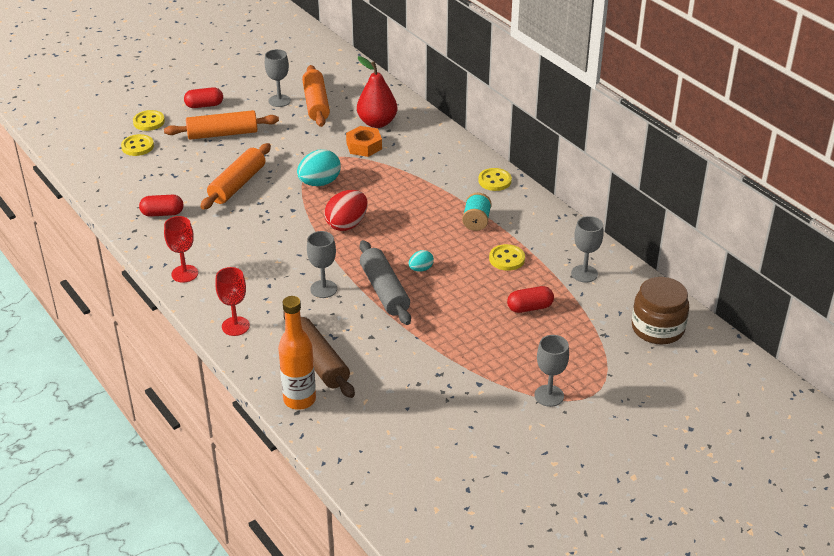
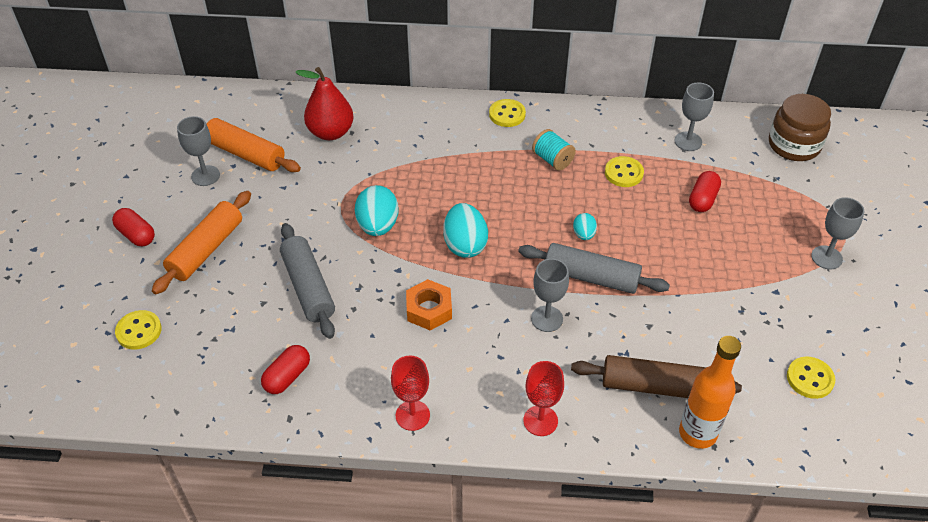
camera: 50 degrees left, 10 degrees up
yellow button [133,110,165,131] -> yellow button moved to [787,357,835,399]
red capsule [184,87,223,108] -> red capsule turned 75 degrees counterclockwise [112,208,155,246]
orange rolling pin [200,143,271,210] -> grey rolling pin [280,223,335,339]
red egg [324,190,368,231] -> turquoise egg [443,203,488,258]
orange nut [346,126,382,157] -> orange nut moved to [406,279,452,330]

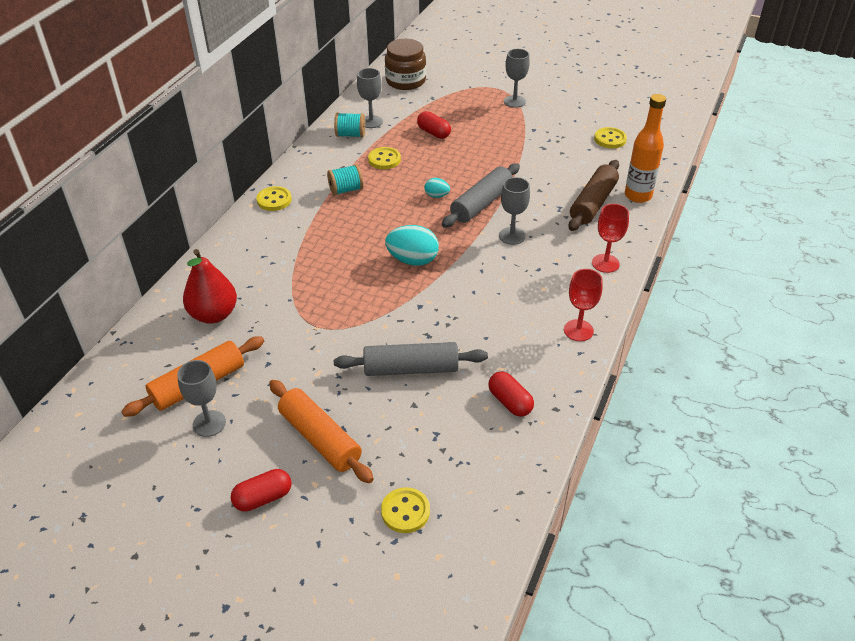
camera: 70 degrees left, 5 degrees down
turquoise egg [355,185,399,236] -> none
orange nut [406,279,452,330] -> none
none -> turquoise spool [334,113,365,138]

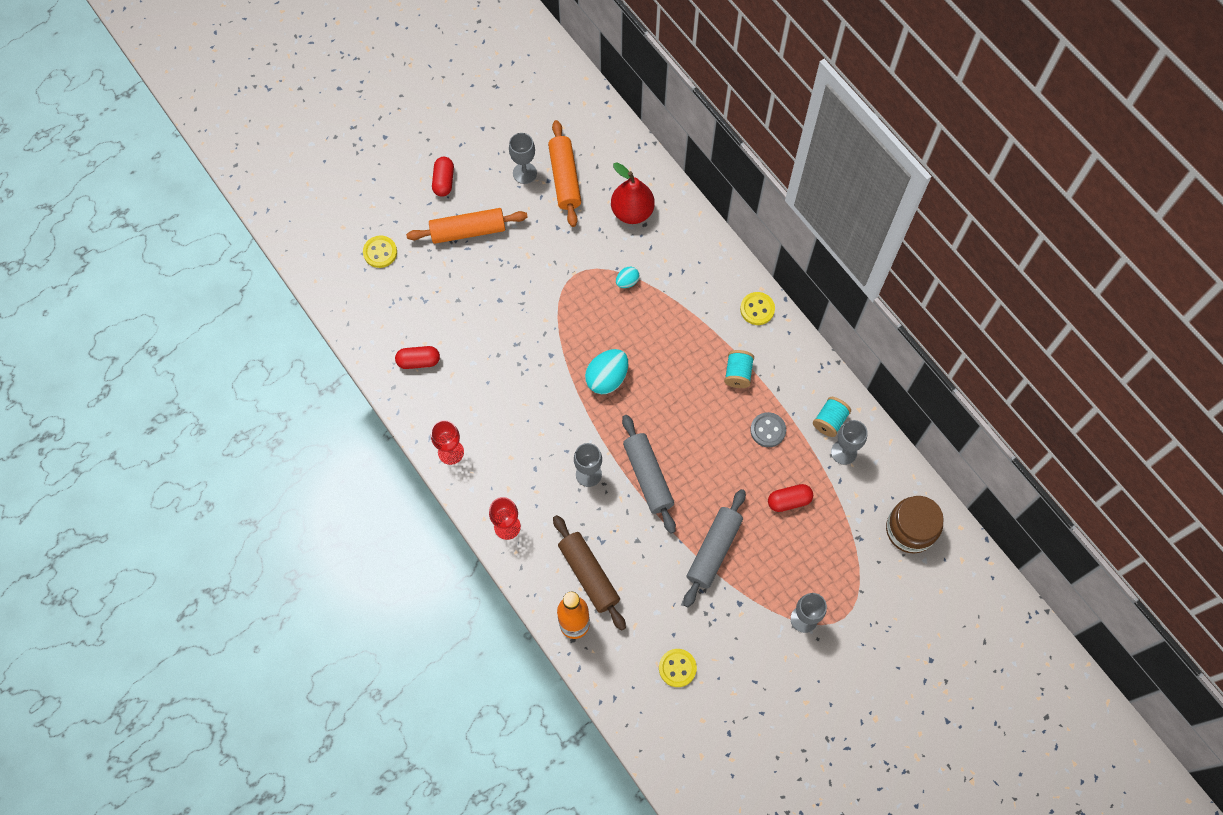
camera: 120 degrees right, 25 degrees up
grey rolling pin [334,342,488,376] -> grey rolling pin moved to [683,489,746,607]
yellow button [368,147,401,169] -> grey button [750,412,786,447]
turquoise egg [424,178,450,198] -> turquoise egg moved to [616,267,639,288]

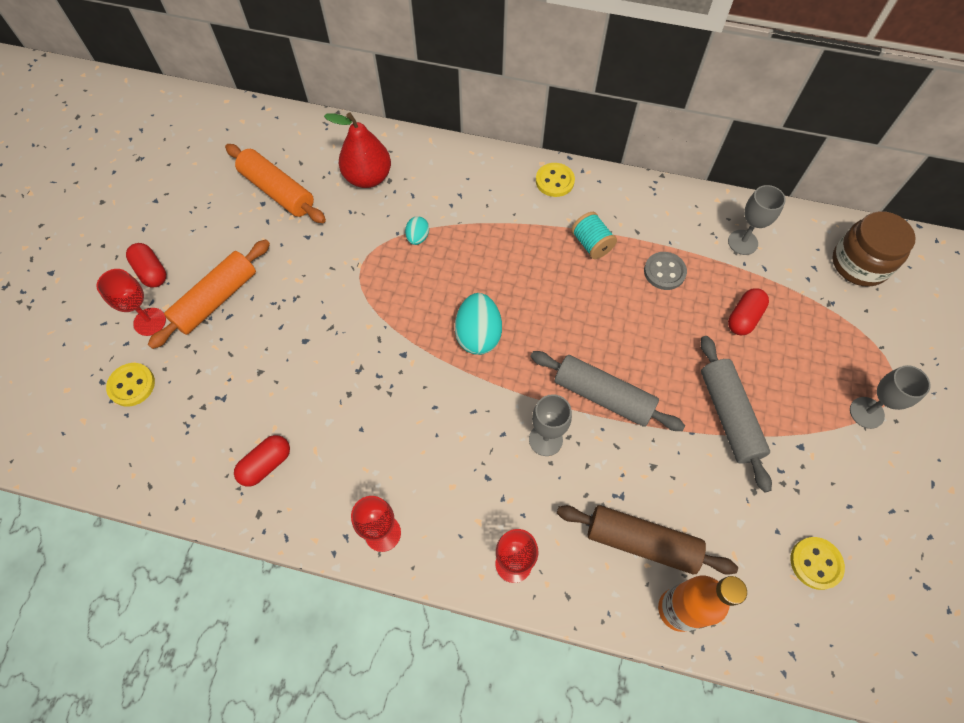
camera: 40 degrees left, 5 degrees down
grey goblet [509,133,537,184] -> none
turquoise spool [813,397,851,437] -> none
none -> red goblet [96,269,166,336]

